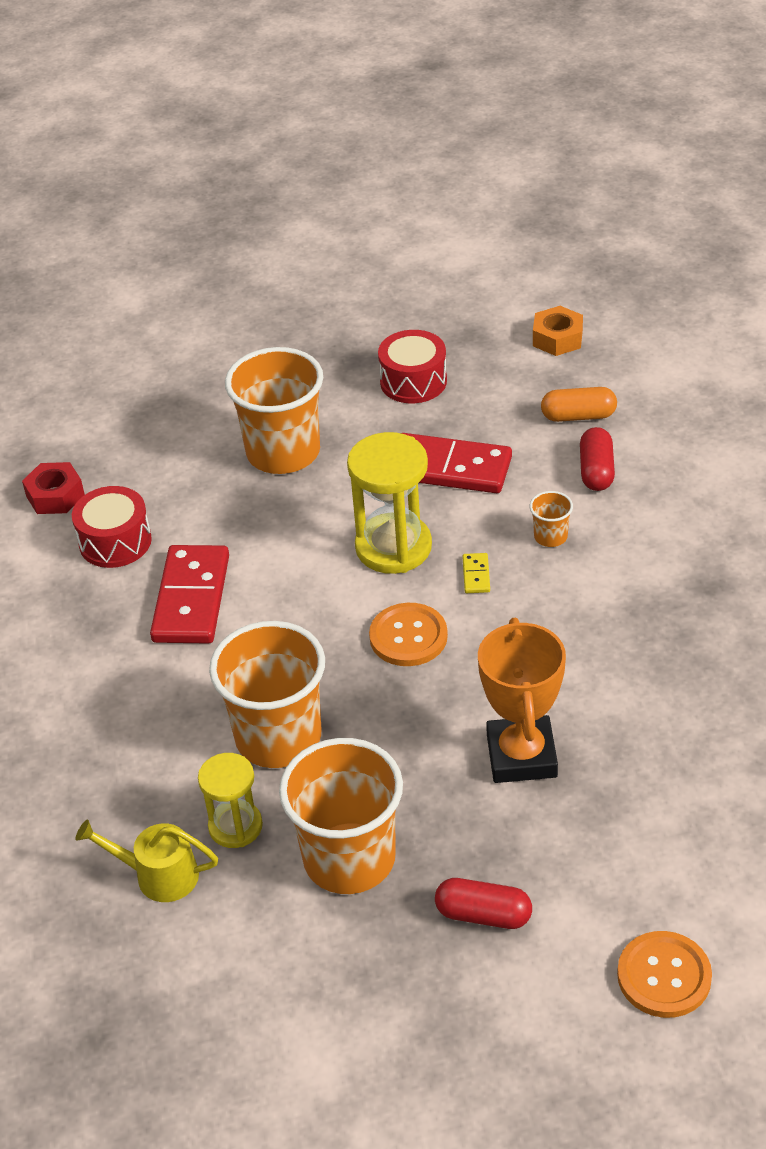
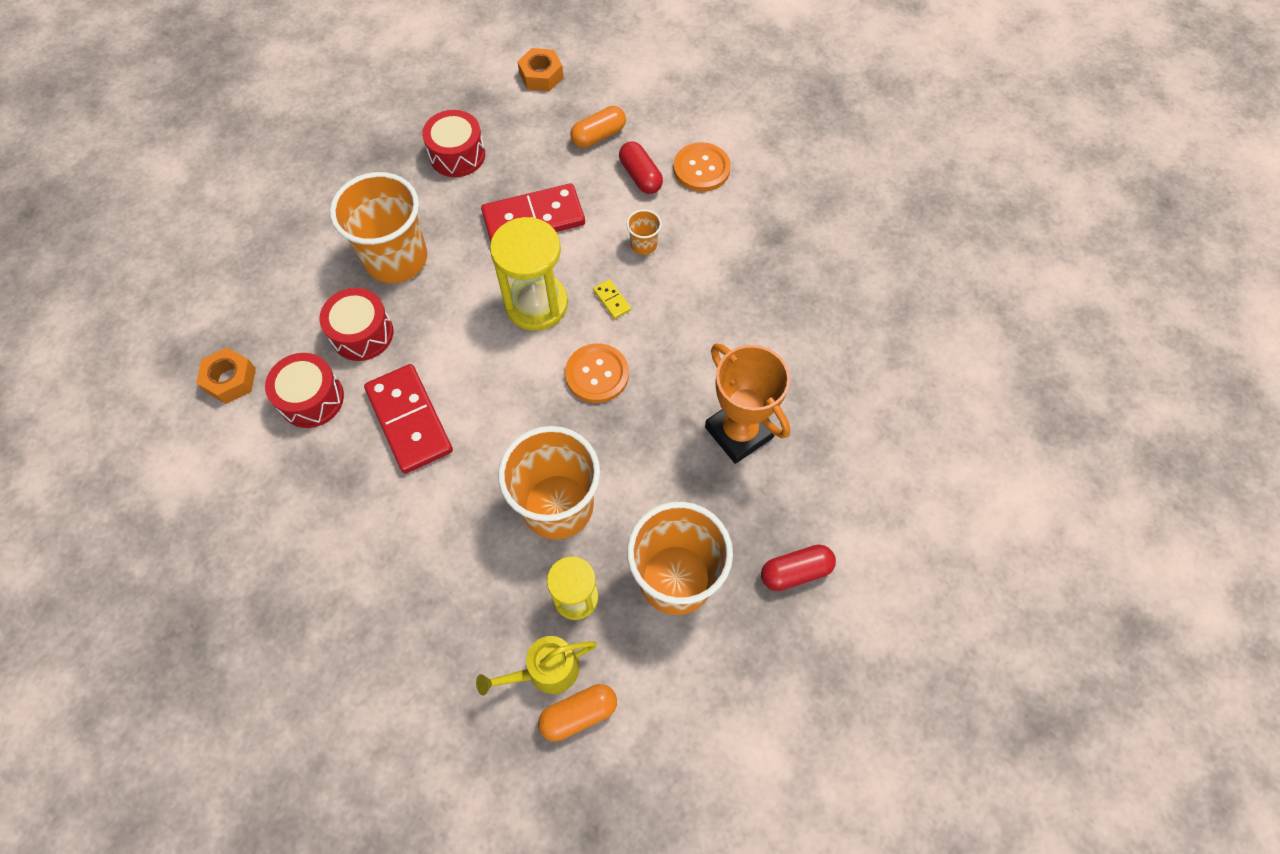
camera: 35 degrees left, 20 degrees up
red nut [22,462,85,514] -> orange nut [196,348,256,404]
orange button [617,931,712,1018] -> orange button moved to [673,142,731,192]
none -> red drum [319,288,393,361]
none -> orange capsule [538,684,617,742]

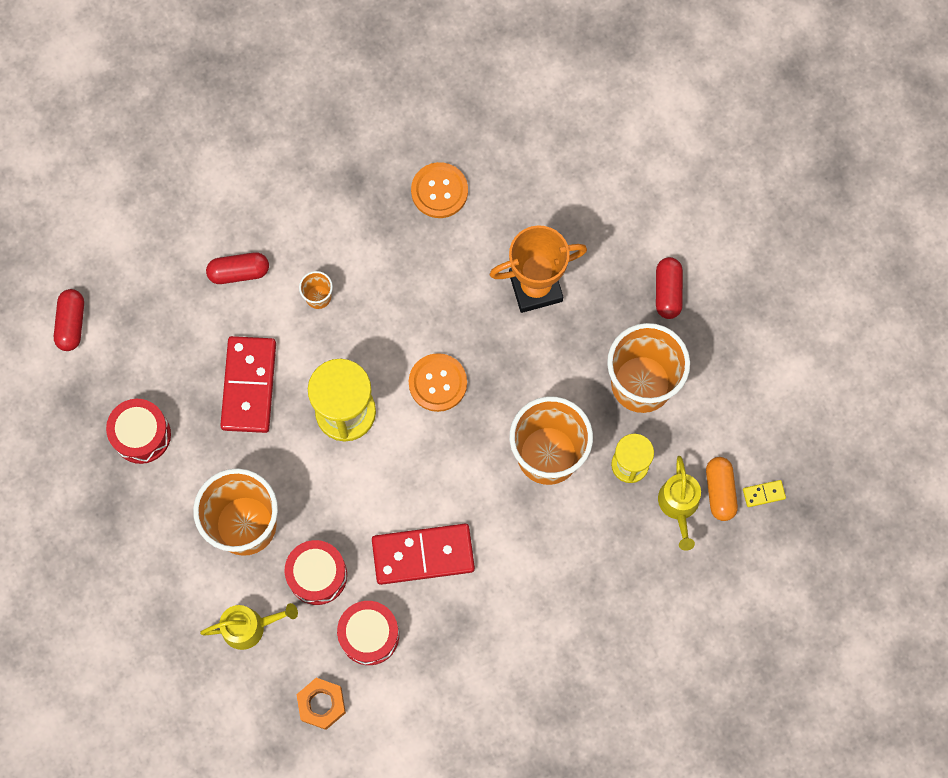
camera: 70 degrees left, 10 degrees up
orange nut [517,48,564,91] -> red capsule [54,289,84,351]
orange capsule [570,106,626,148] -> none
yellow domino [593,279,631,319] -> yellow domino moved to [743,480,786,507]
orange button [673,142,731,192] -> orange button moved to [411,162,468,218]
none -> yellow watering can [200,603,298,650]

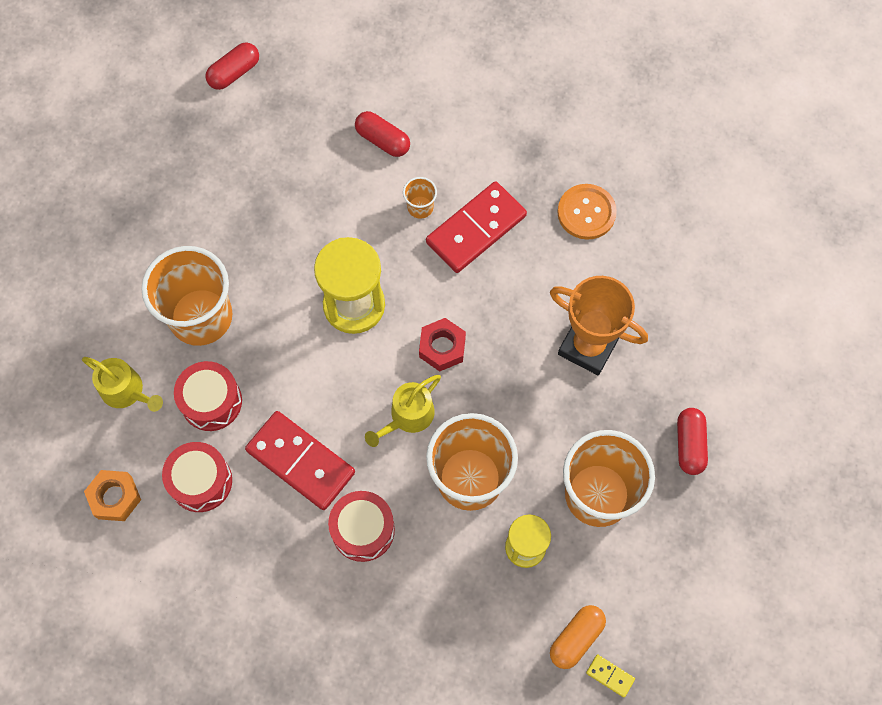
camera: 45 degrees right, 5 degrees down
red drum [106,399,171,464] -> red drum moved to [328,491,395,562]
red domino [220,336,276,433] -> red domino moved to [426,181,527,273]
orange button [409,353,467,412] -> red nut [419,318,466,372]
red capsule [656,257,683,319] -> red capsule turned 45 degrees counterclockwise [677,408,708,475]
yellow watering can [658,456,701,551] -> yellow watering can moved to [365,375,441,447]

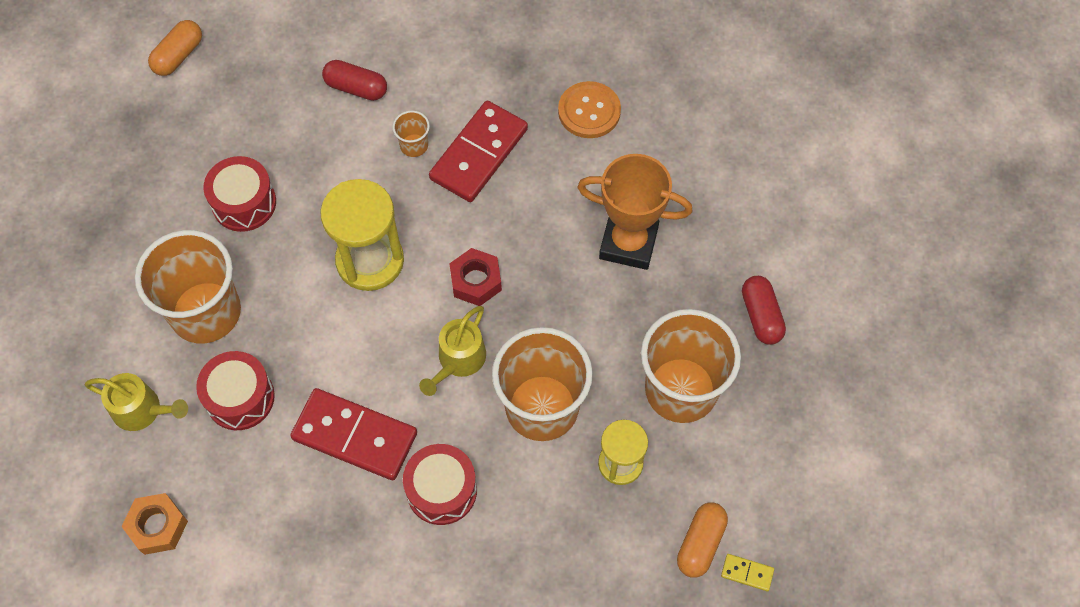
camera: 15 degrees left, 5 degrees down
red drum [162,442,232,512] -> red drum moved to [203,156,276,232]
red capsule [205,42,259,90] -> orange capsule [148,20,202,76]

